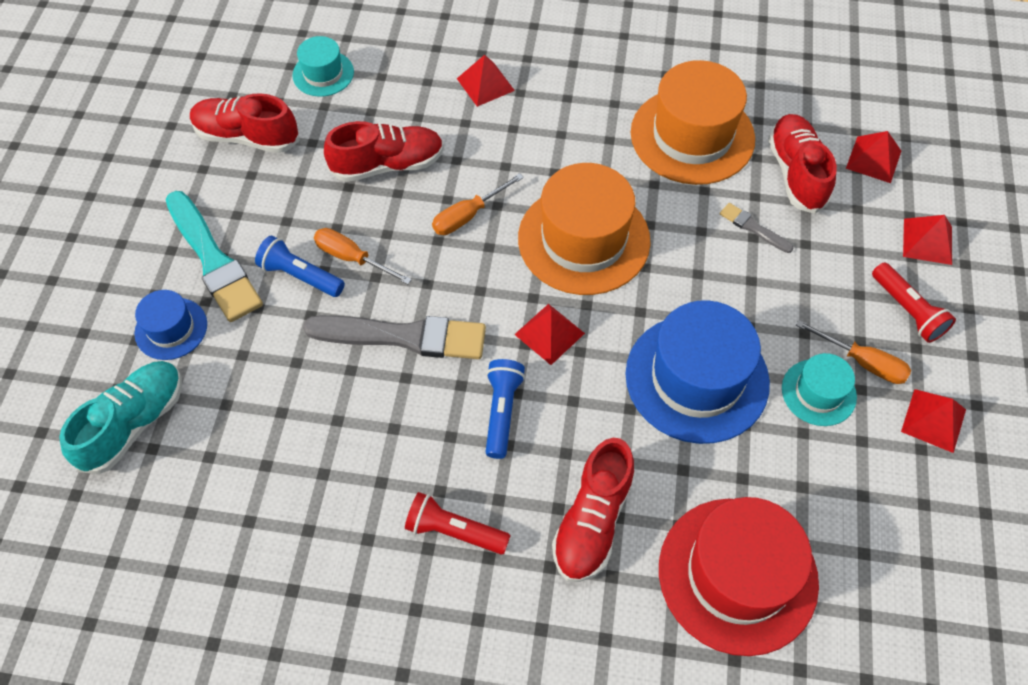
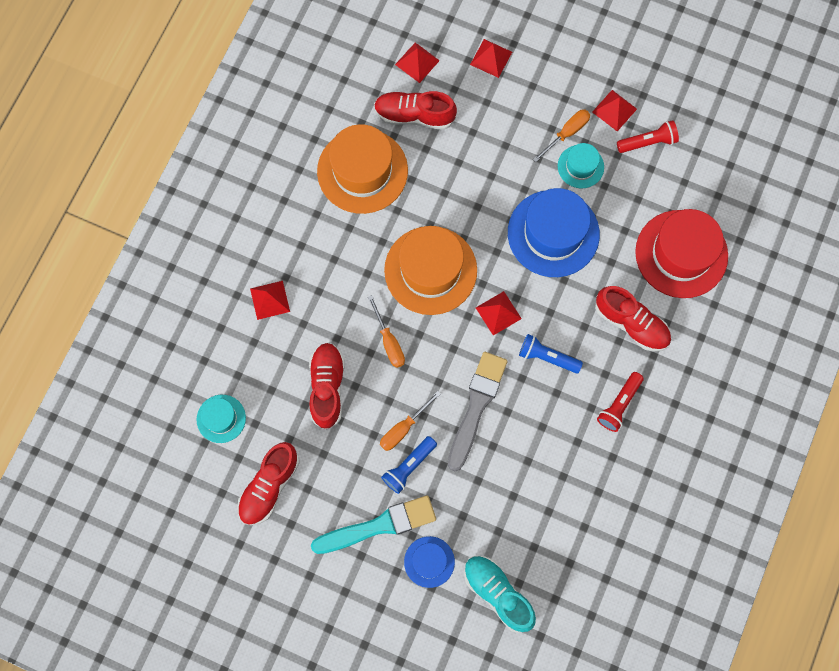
camera: 75 degrees left, 15 degrees up
grey brush [720,203,794,253] -> none
red flashlight [872,262,956,343] -> red flashlight moved to [617,120,679,153]

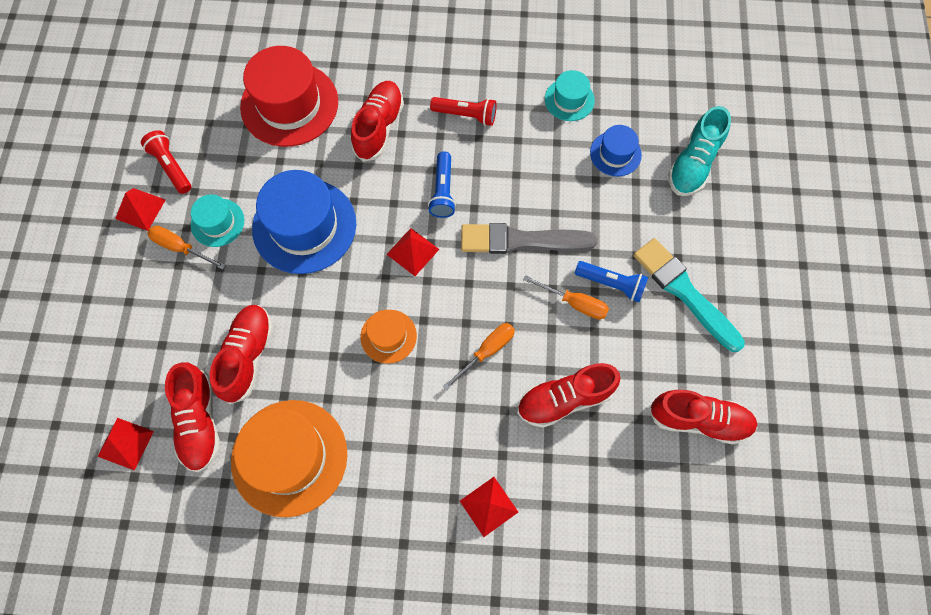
camera: 110 degrees left, 5 degrees down
turquoise hat [196,395,246,443] -> turquoise hat moved to [545,70,595,121]
orange hat [384,226,477,315] -> orange hat [361,310,417,364], size x0.51
blue hat [404,536,455,588] -> blue hat moved to [590,125,642,176]
red pyramid [470,39,512,78] -> none
none -> red shoe [209,305,273,404]

